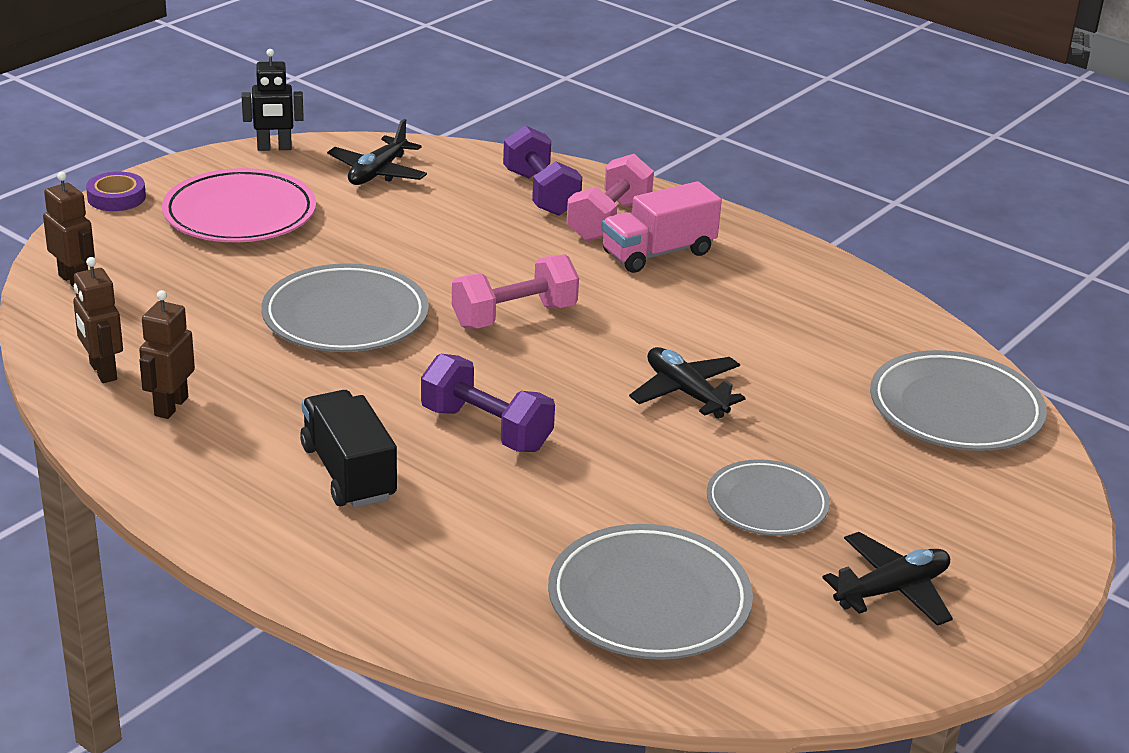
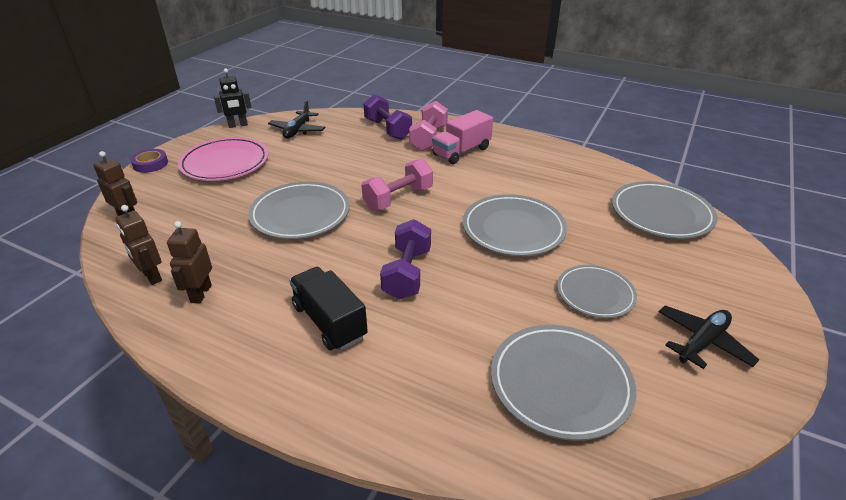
camera: 10 degrees left, 5 degrees up
purple dumbbell [421,354,555,452] -> purple dumbbell turned 75 degrees clockwise [380,219,431,300]
black plane [629,347,745,419] -> grey plate [463,194,567,256]

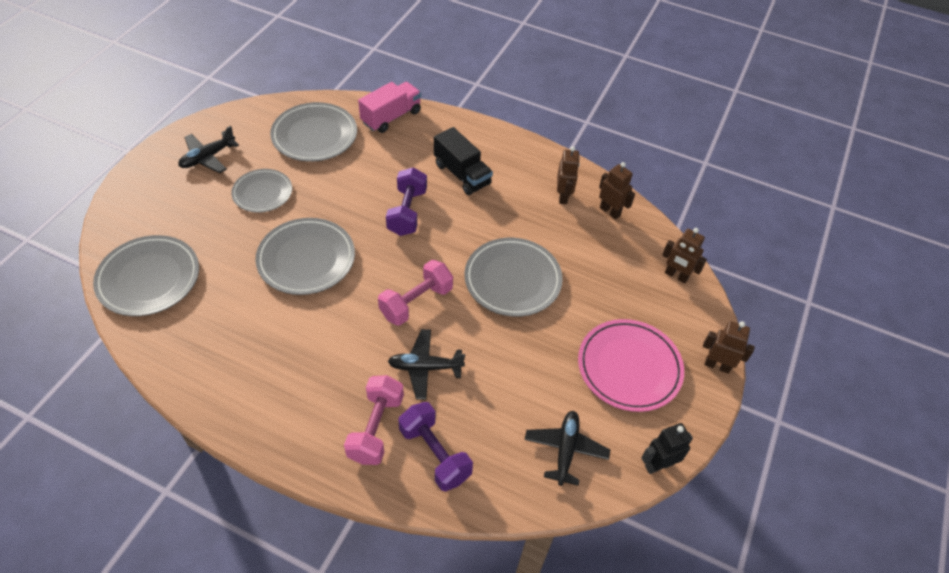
camera: 175 degrees right, 15 degrees up
purple tape [130,149,168,173] -> brown robot [703,321,755,374]
pink truck [432,110,493,164] -> pink truck moved to [358,82,421,133]
none -> black plane [388,329,465,400]

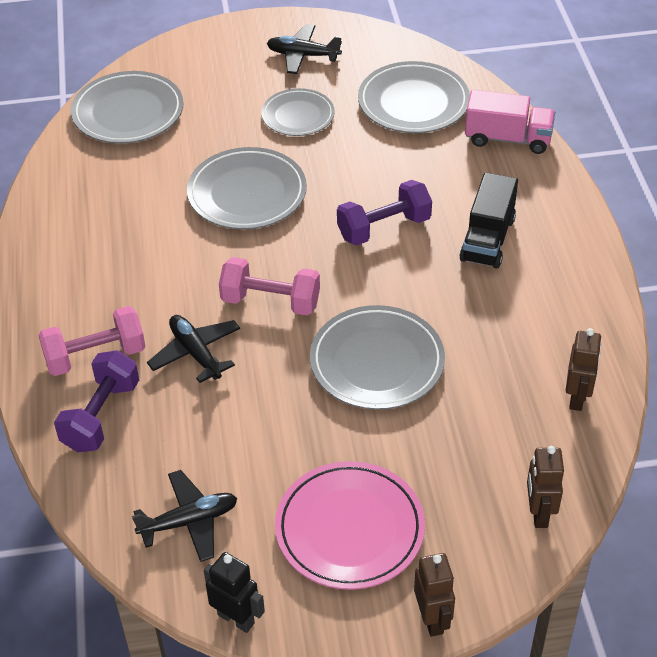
camera: 60 degrees right, 5 degrees down
brown robot [557,146,580,204] -> none

